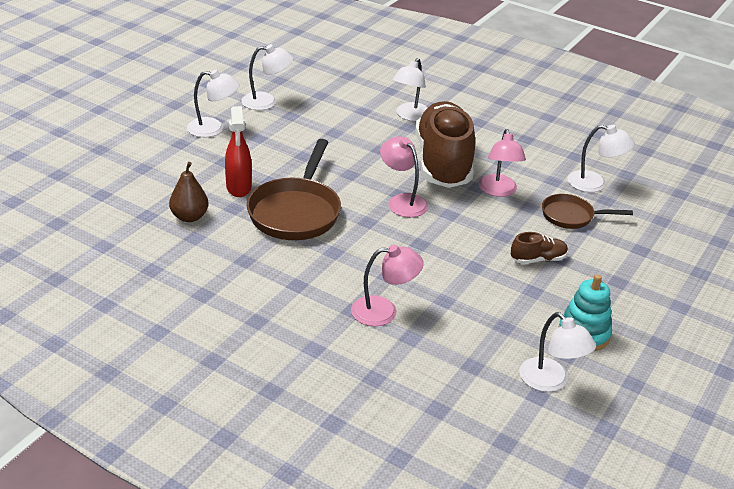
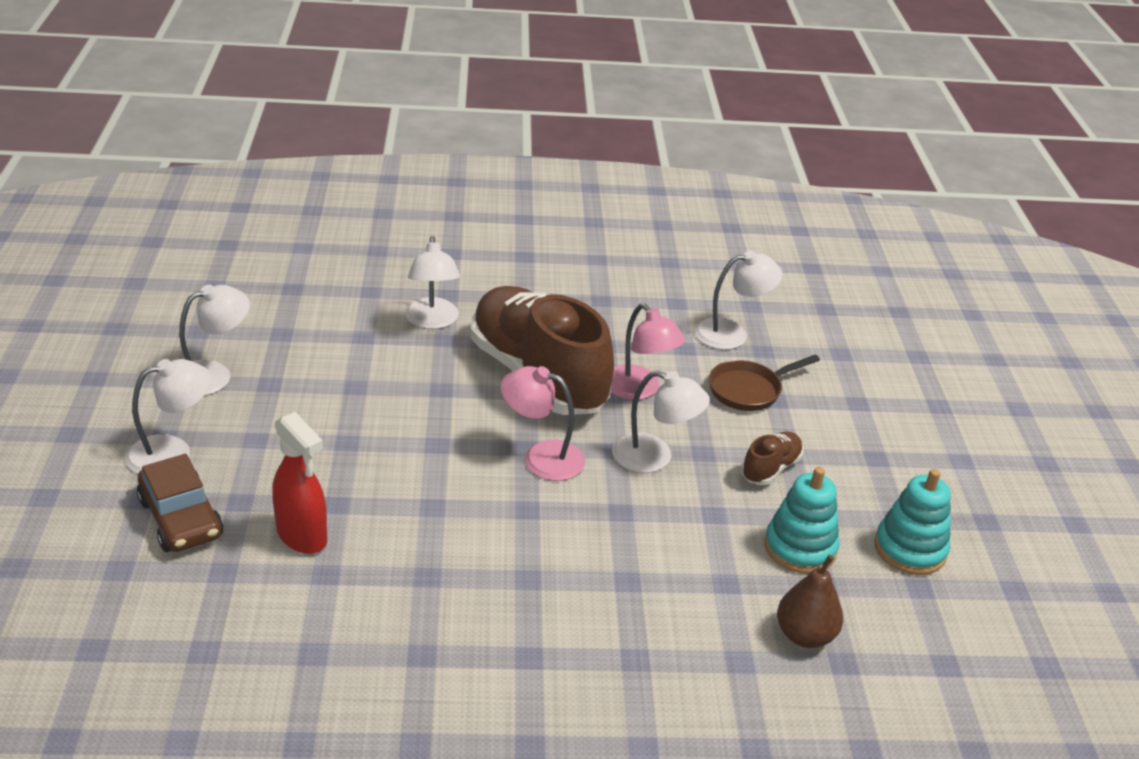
camera: 35 degrees left, 0 degrees up
brown pear [169,162,209,222] -> brown pear moved to [777,555,843,648]
brown pan [247,139,341,240] -> none
pink lamp [351,245,424,326] -> none
white lamp [519,312,596,392] -> white lamp moved to [612,371,710,473]
none -> brown car [137,454,224,552]
none -> turquoise stacking toy [764,467,839,574]

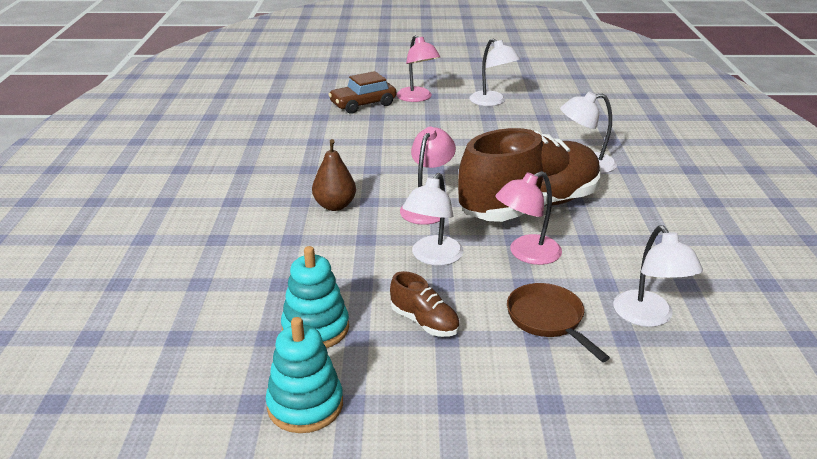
camera: 95 degrees right, 5 degrees down
white lamp [125,359,211,474] -> pink lamp [396,35,440,102]
red spray bottle [272,412,327,554] -> none
brown pear [777,555,843,648] -> brown pear moved to [312,139,356,211]

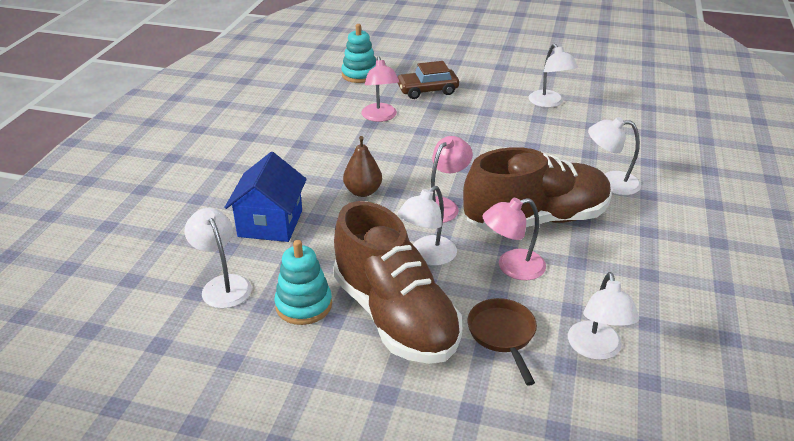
camera: 15 degrees right, 5 degrees up
turquoise stacking toy [266,317,343,433] -> turquoise stacking toy moved to [341,24,376,83]
brown shoe [390,271,460,337] -> brown shoe [333,201,462,364], size x2.47
pink lamp [396,35,440,102] -> pink lamp moved to [362,56,399,122]
none -> white lamp [185,208,252,309]
none -> blue house [224,152,307,242]

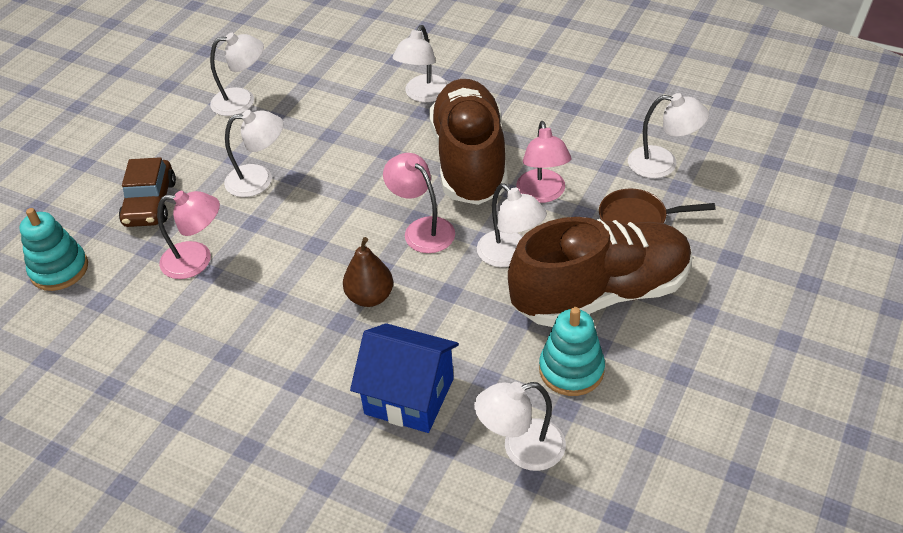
camera: 75 degrees left, 10 degrees up
none -> white lamp [224,110,283,197]

